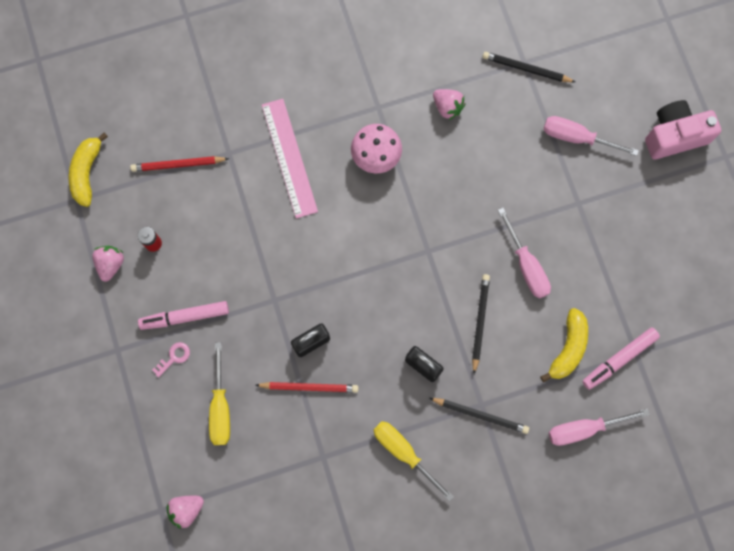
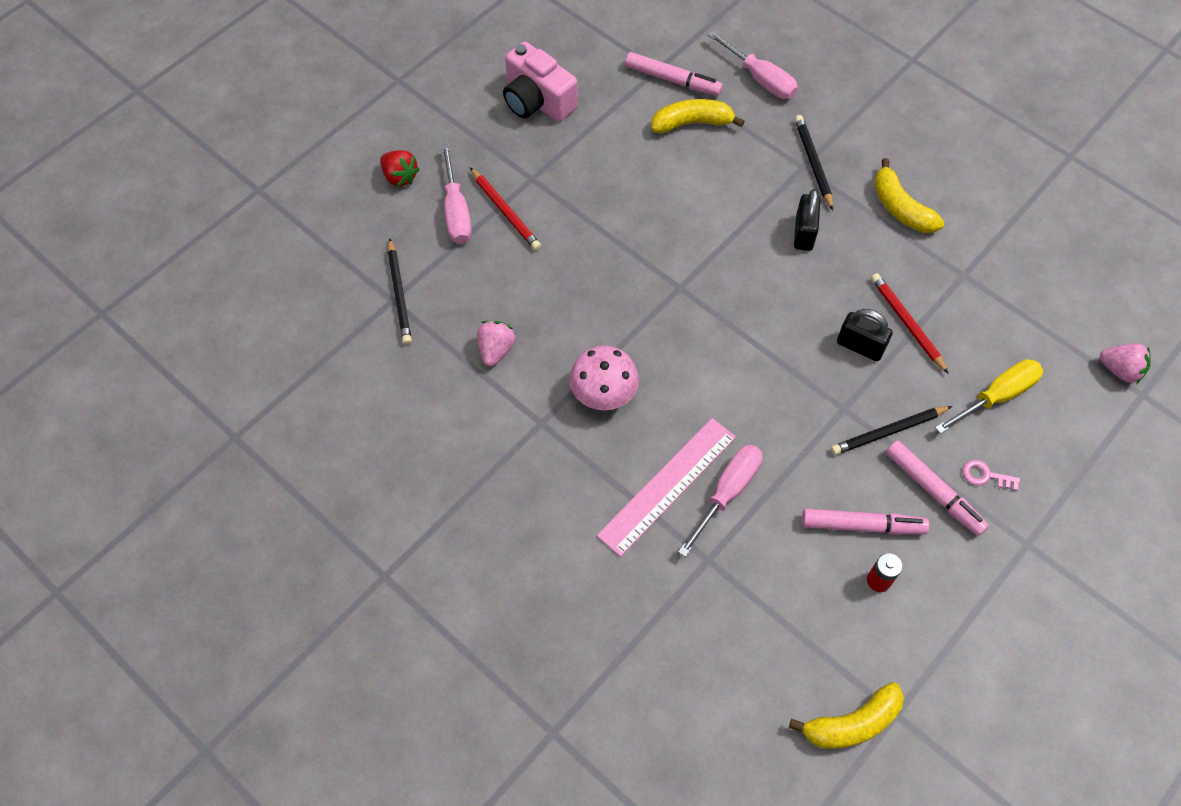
camera: 120 degrees left, 15 degrees down
pink strawberry [92,246,124,282] -> none
red pencil [130,156,229,172] -> red pencil moved to [470,167,541,251]
yellow screwdriver [374,421,454,502] -> yellow banana [874,158,944,233]
black pencil [472,274,490,374] -> black pencil moved to [831,406,952,455]
pink screwdriver [498,208,551,299] -> pink screwdriver moved to [678,445,763,557]
pink camera [645,100,721,159] -> pink camera moved to [503,41,578,122]
none -> red strawberry [380,150,420,187]
none -> pink marker [802,509,929,534]

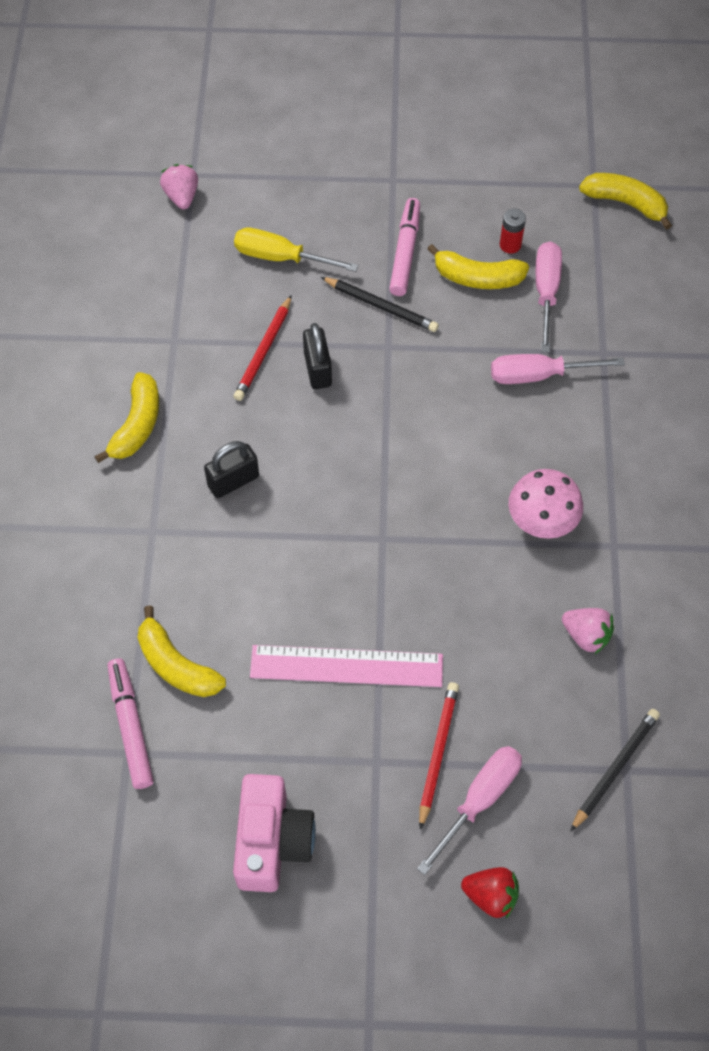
camera: 130 degrees left, 0 degrees up
red strawberry [380,150,420,187] -> red strawberry turned 105 degrees clockwise [461,867,519,918]
pink strawberry [477,321,516,367] -> pink strawberry turned 120 degrees counterclockwise [562,608,614,654]
pink ruler [597,418,736,557] -> pink ruler moved to [250,645,443,687]
pink screwdriver [707,31,798,99] -> pink screwdriver moved to [536,241,562,352]
black pencil [795,115,833,210] -> none
pink marker [802,509,929,534] -> yellow banana [427,244,529,289]
pink key [962,460,1020,491] -> none

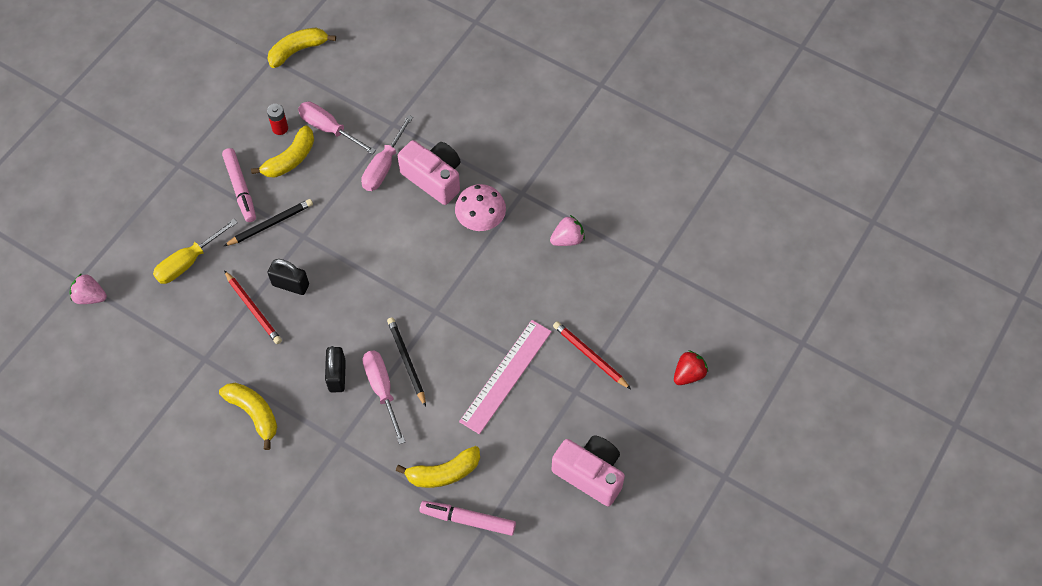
camera: 60 degrees left, 0 degrees up
pink marker [389,198,420,296] -> pink marker turned 150 degrees counterclockwise [222,148,256,222]
pink screwdriver [417,746,522,875] -> pink screwdriver moved to [362,351,405,444]
black pencil [570,709,660,832] -> black pencil moved to [387,317,426,407]
none -> pink camera [398,140,460,205]

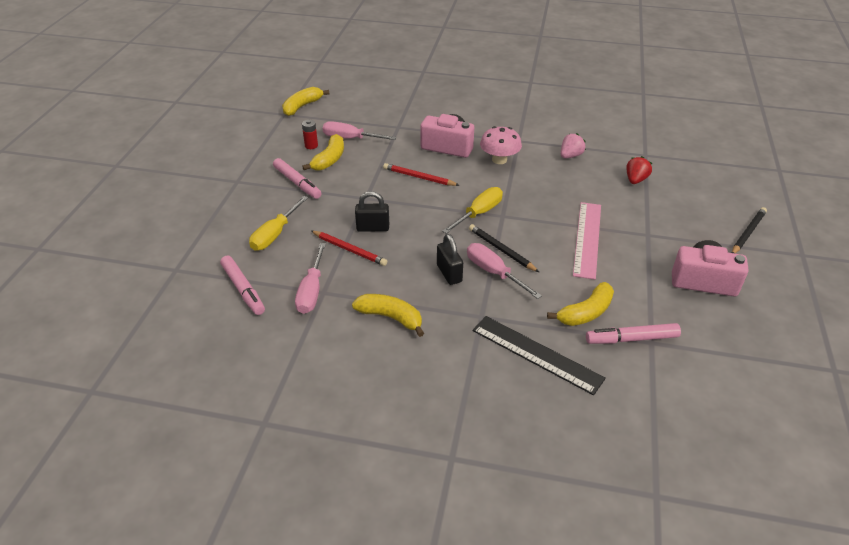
camera: 20 degrees left, 20 degrees down
pink strawberry [69,273,107,304] -> none
black pencil [224,199,313,246] -> black pencil moved to [732,207,767,253]
pink screwdriver [361,115,413,191] -> pink screwdriver moved to [295,243,326,314]
red pencil [553,321,631,389] -> red pencil moved to [383,163,460,186]
red strawberry [674,350,708,385] -> red strawberry moved to [626,156,652,184]
none -> pink marker [220,255,265,315]
none -> yellow screwdriver [442,187,503,234]
none -> black ruler [473,316,606,395]

